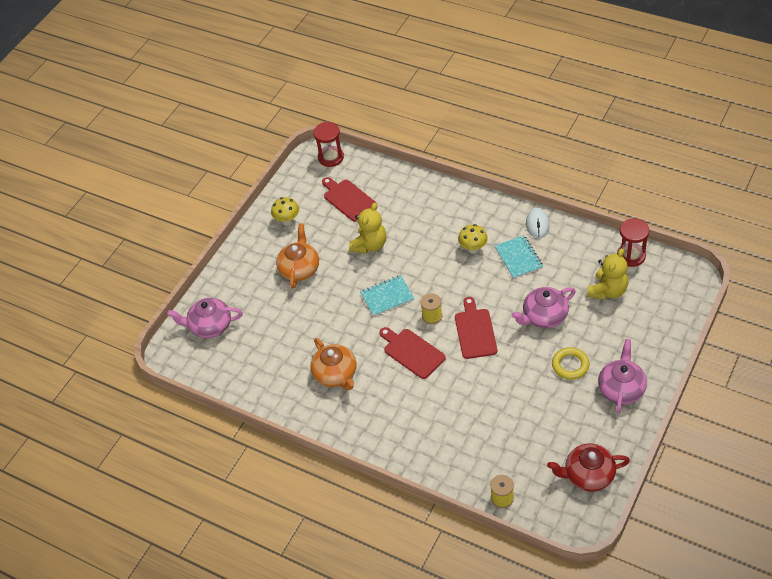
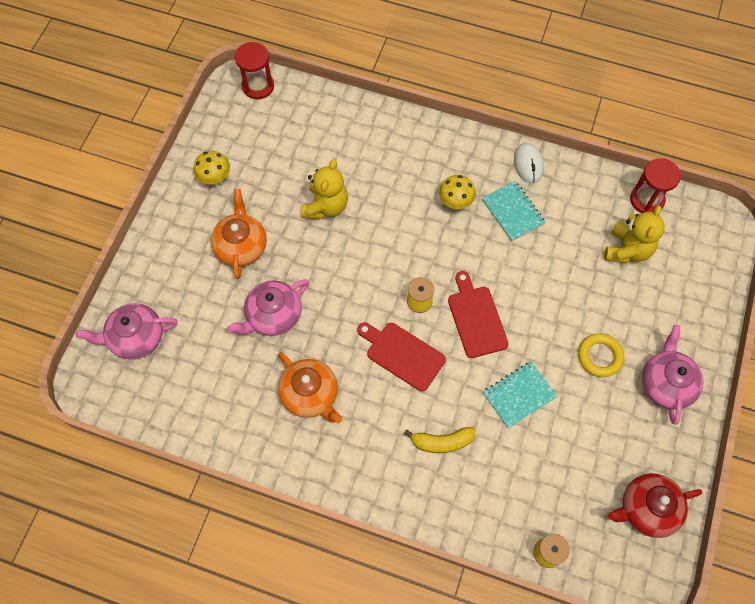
camera: 15 degrees left, 15 degrees up
red cutting board [322,177,376,222] -> none
turquoise notebook [360,275,414,317] -> turquoise notebook moved to [483,361,558,429]
pink teapot [512,287,576,328] -> pink teapot moved to [227,279,309,336]
none -> yellow banana [404,427,476,453]

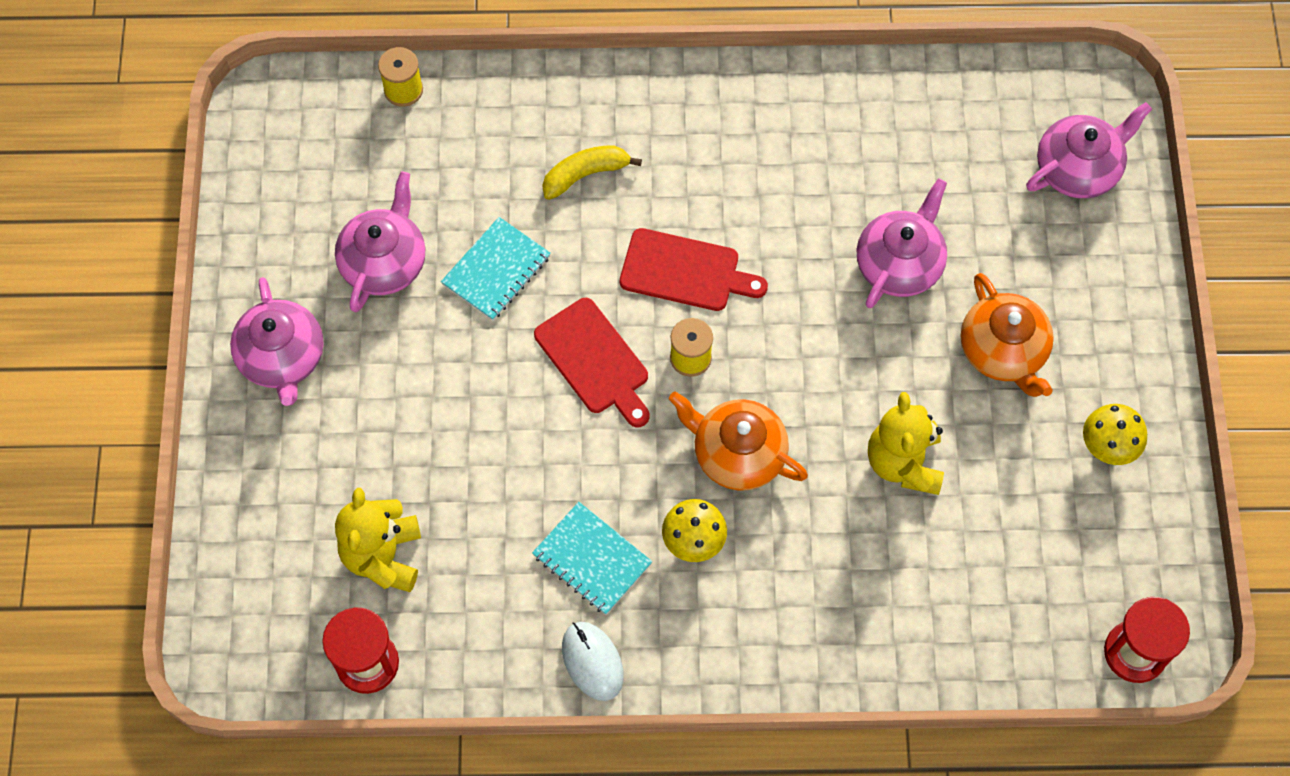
camera: 160 degrees right, 0 degrees up
orange teapot [278,352,342,423] -> orange teapot moved to [669,392,808,491]
yellow ring [578,333,624,377] -> none
red teapot [608,473,702,538] -> none
none -> pink teapot [335,171,425,312]

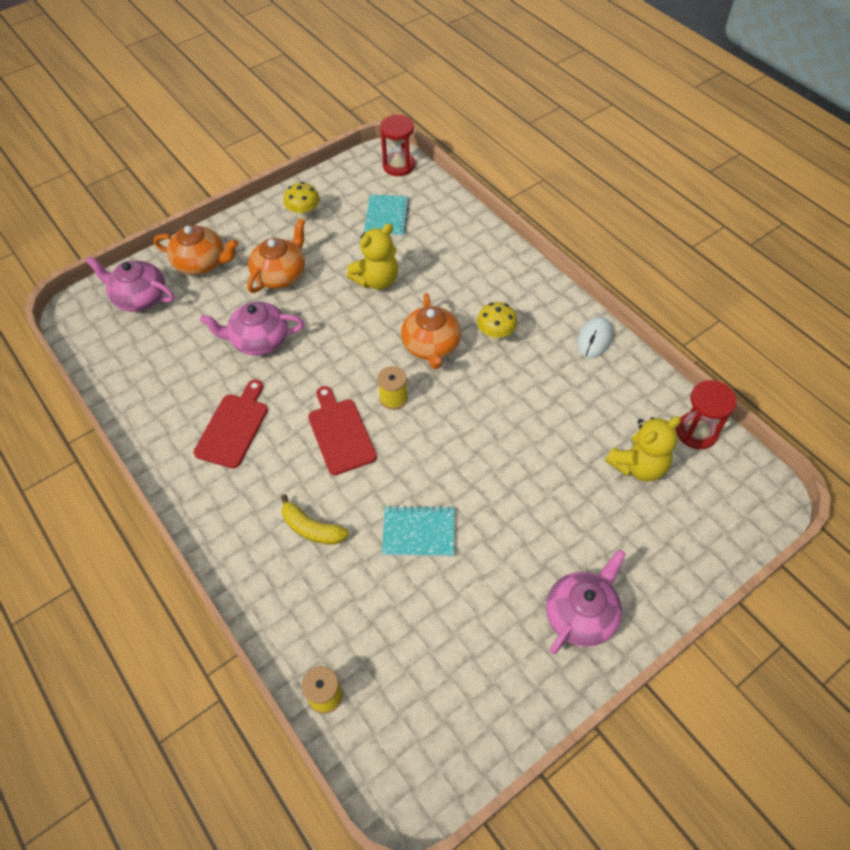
camera: 125 degrees left, 10 degrees down
pink teapot [335,171,425,312] -> none
turquoise notebook [532,502,652,615] -> turquoise notebook moved to [364,195,410,237]
red cutting board [534,298,650,427] -> red cutting board moved to [194,379,268,469]
none -> orange teapot [154,225,238,275]

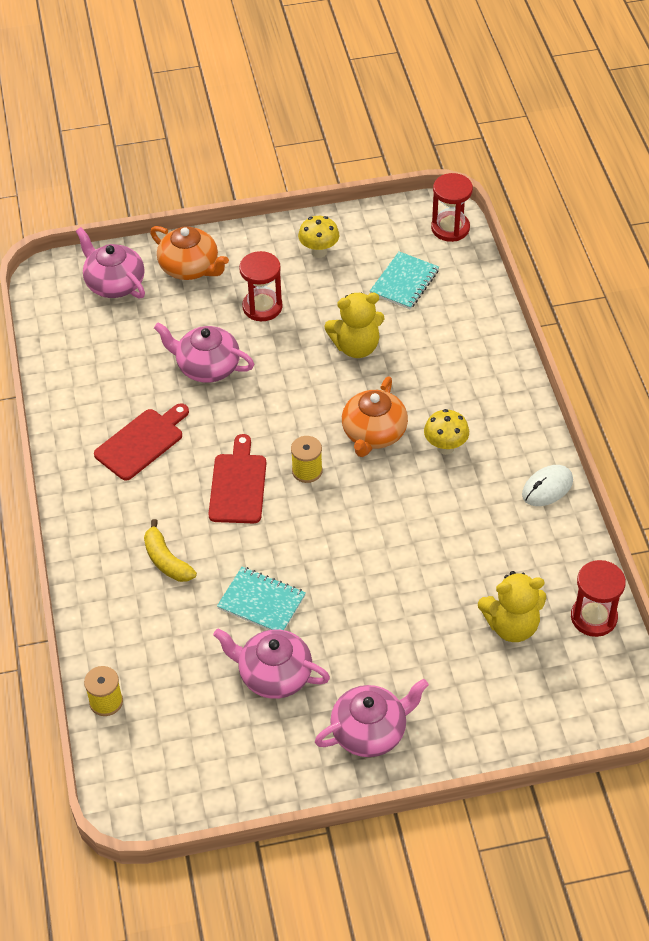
camera: 25 degrees right, 5 degrees down
orange teapot [247,218,305,293] -> red hourglass [239,251,283,321]
none -> pink teapot [213,628,330,699]

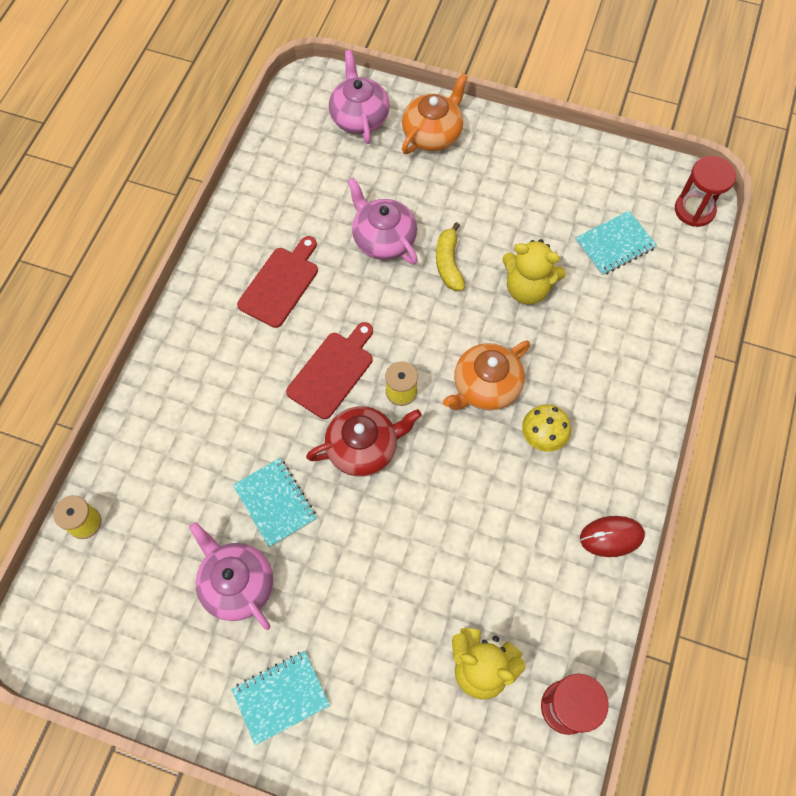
camera: 30 degrees right, 15 degrees up
red cutting board [94,403,189,481] -> red cutting board turned 45 degrees counterclockwise [237,236,318,328]
yellow banana [144,519,197,582] -> yellow banana moved to [436,222,465,291]
orange teapot [150,226,229,280] -> orange teapot turned 120 degrees counterclockwise [402,73,468,154]
red hourglass [239,251,283,321] -> none
yellow mushroom [298,216,339,258] -> none
pink teapot [315,679,429,757] -> turquoise notebook [232,651,330,745]
white mouse [522,465,573,506] -> red mouse [580,516,645,557]
none -> red teapot [306,406,422,476]

